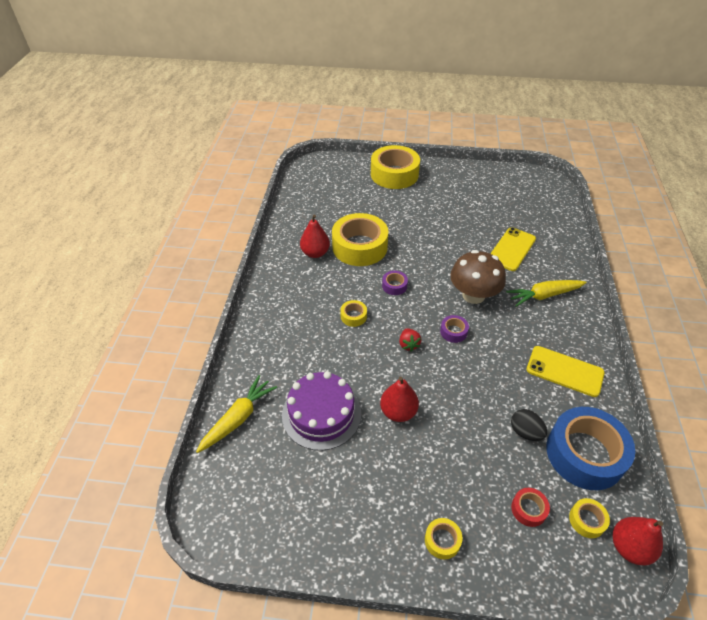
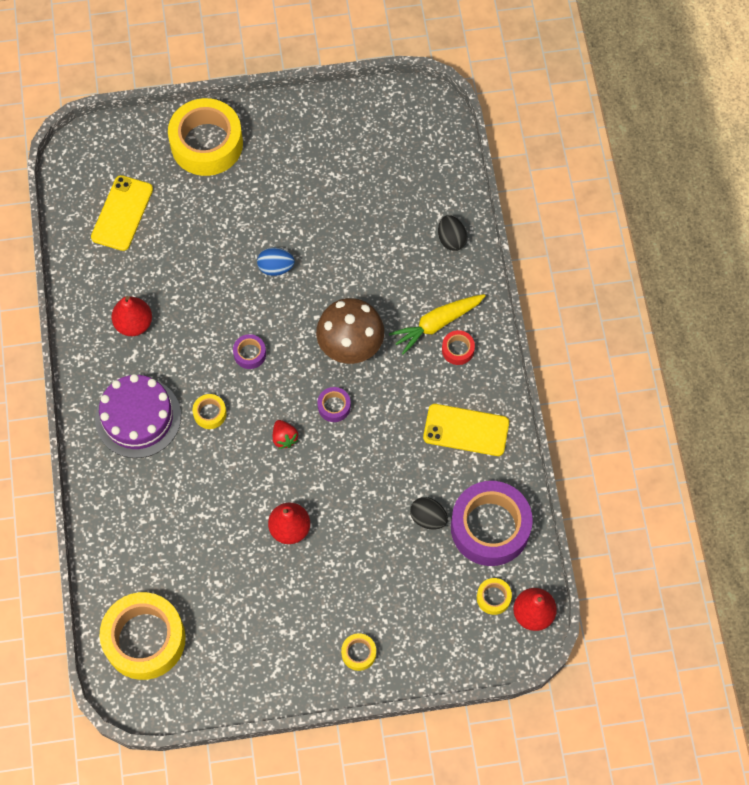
camera: 15 degrees left, 20 degrees up
yellow carrot [196,375,277,453] -> none
purple cake [282,371,361,451] -> purple cake moved to [95,374,181,458]
yellow tape [332,213,388,266] -> yellow tape moved to [100,592,186,680]
yellow phone [490,227,536,271] -> yellow phone moved to [91,175,153,251]
red tape [511,488,550,527] -> red tape moved to [442,330,475,365]
blue tape [546,407,635,490] -> purple tape [451,481,533,566]
none -> blue egg [257,248,295,276]
none -> black egg [438,215,467,251]

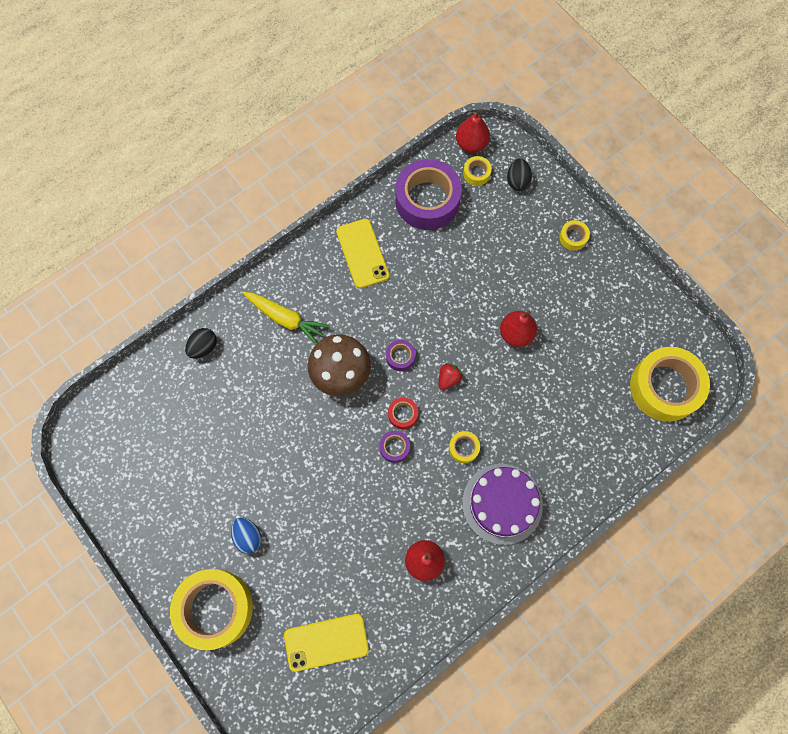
camera: 120 degrees left, 5 degrees up
blue egg [257,248,295,276] -> blue egg moved to [231,517,262,554]
black egg [410,497,448,530] -> black egg moved to [507,159,532,191]
red tape [442,330,475,365] -> red tape moved to [388,397,418,429]

